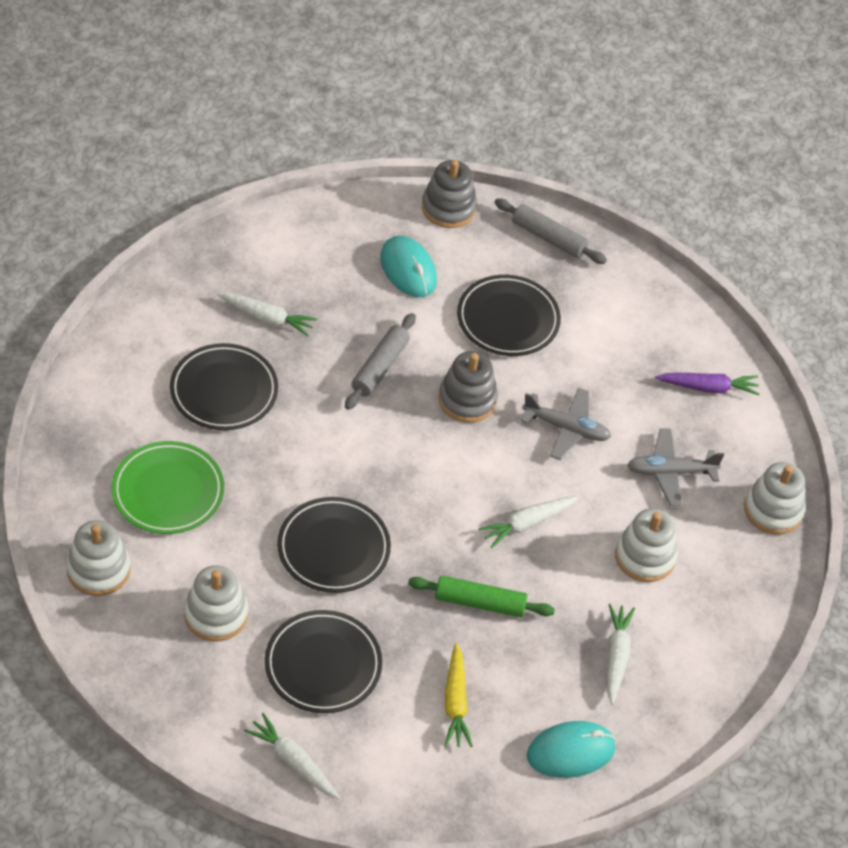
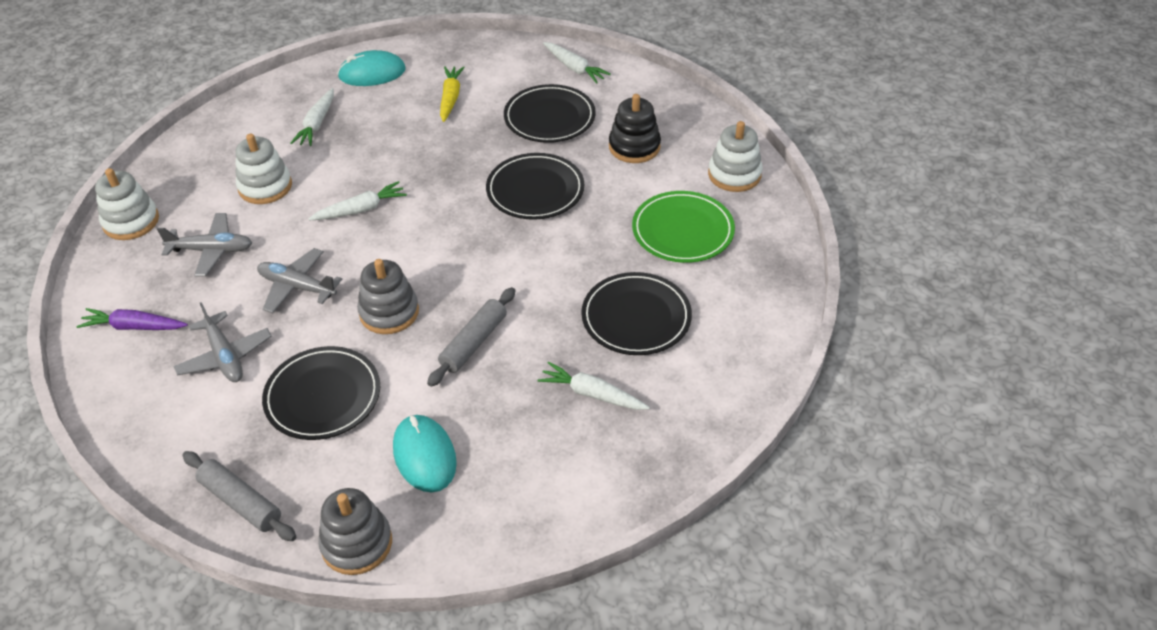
camera: 170 degrees left, 5 degrees down
white stacking toy [184,565,248,641] -> black stacking toy [609,94,661,163]
green rolling pin [408,576,555,617] -> none
none -> grey plane [173,302,272,382]

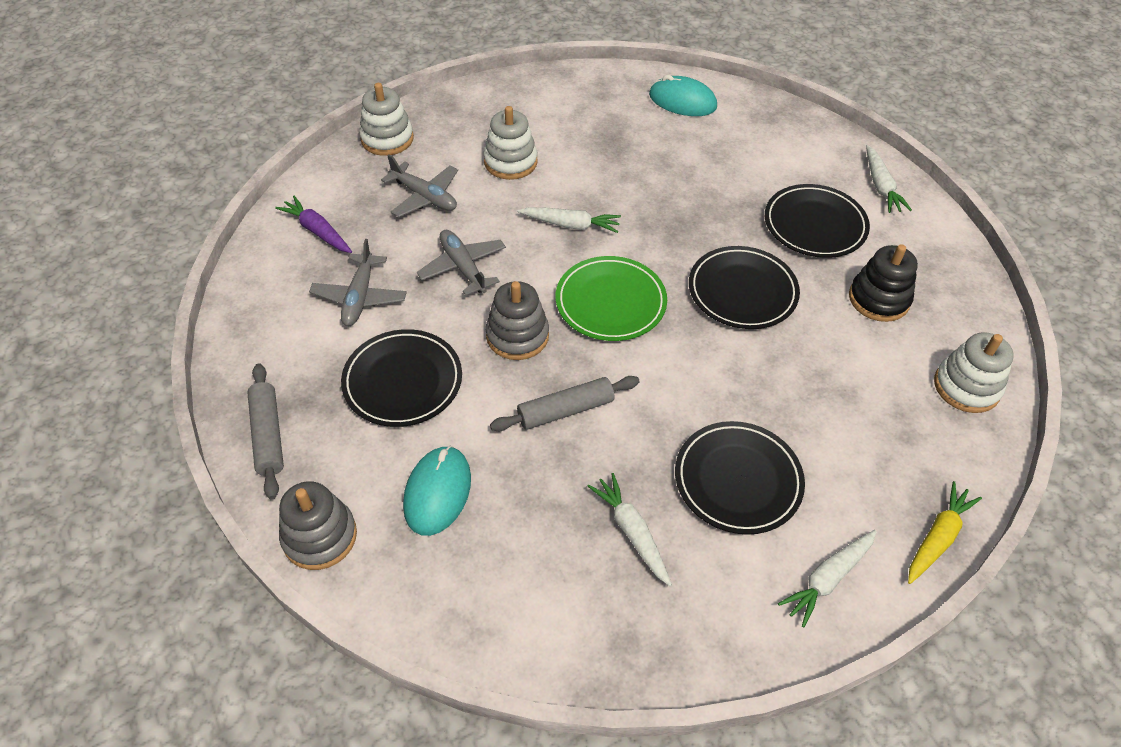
camera: 35 degrees right, 5 degrees up
white carrot [291,88,334,146] -> white carrot moved to [778,530,877,628]
yellow carrot [440,66,465,122] -> yellow carrot moved to [908,481,982,584]
green plate [632,191,735,263] -> green plate moved to [556,256,667,341]

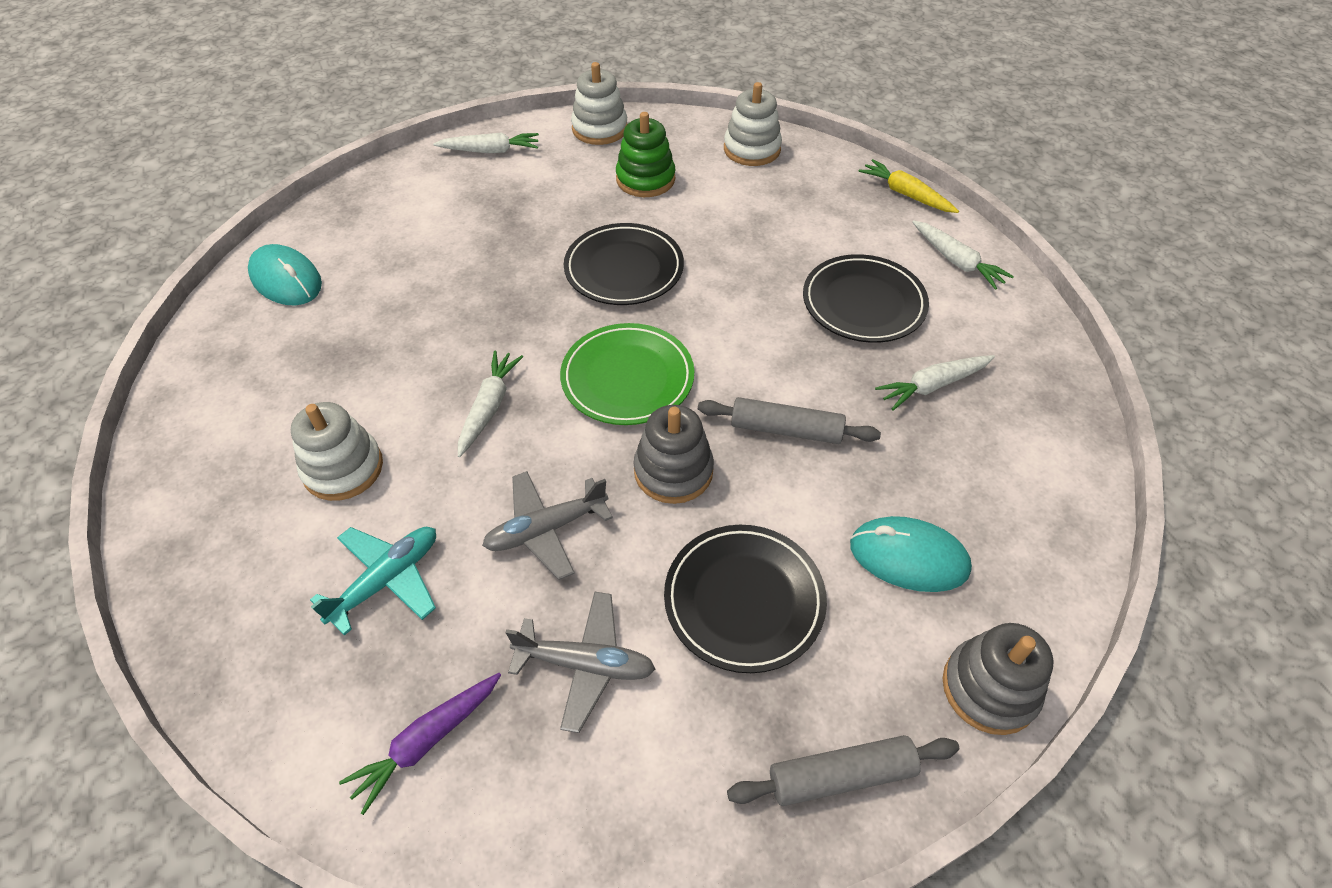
camera: 85 degrees left, 0 degrees up
white stacking toy [359,83,414,156] -> white stacking toy moved to [571,62,627,145]
grey plane [381,154,458,217] -> turquoise plane [310,527,436,636]
grey rolling pin [490,376,640,431] -> grey rolling pin turned 60 degrees counterclockwise [698,397,881,444]
turquoise mouse [649,75,717,116] -> turquoise mouse turned 75 degrees counterclockwise [248,244,322,305]
black plate [765,184,870,258] -> none
black stacking toy [849,244,918,322] -> green stacking toy [616,112,675,197]

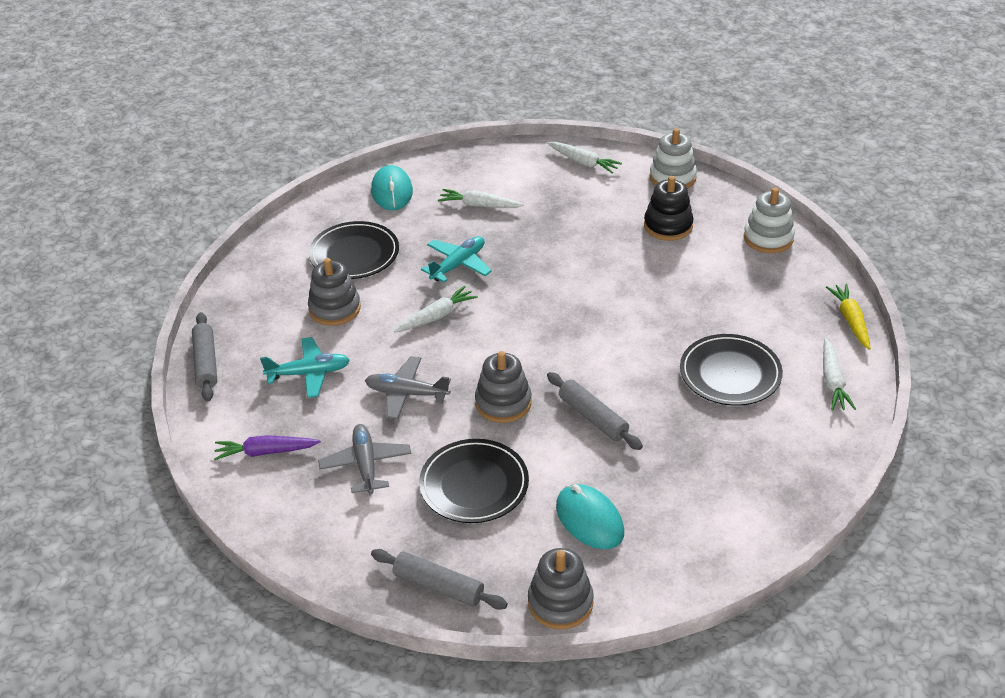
camera: 40 degrees right, 10 degrees down
white stacking toy [291,402,383,501] -> grey stacking toy [308,258,361,326]
grey plane [505,592,655,733] -> grey plane turned 150 degrees counterclockwise [318,424,411,495]
green plate [560,323,694,425] -> none
black plate [564,223,684,305] -> black plate moved to [309,221,399,279]
green stacking toy [616,112,675,197] -> black stacking toy [644,176,694,241]
white carrot [875,355,995,410] -> white carrot moved to [438,189,524,208]
none -> grey rolling pin [192,312,217,402]
none -> turquoise plane [421,236,492,282]

